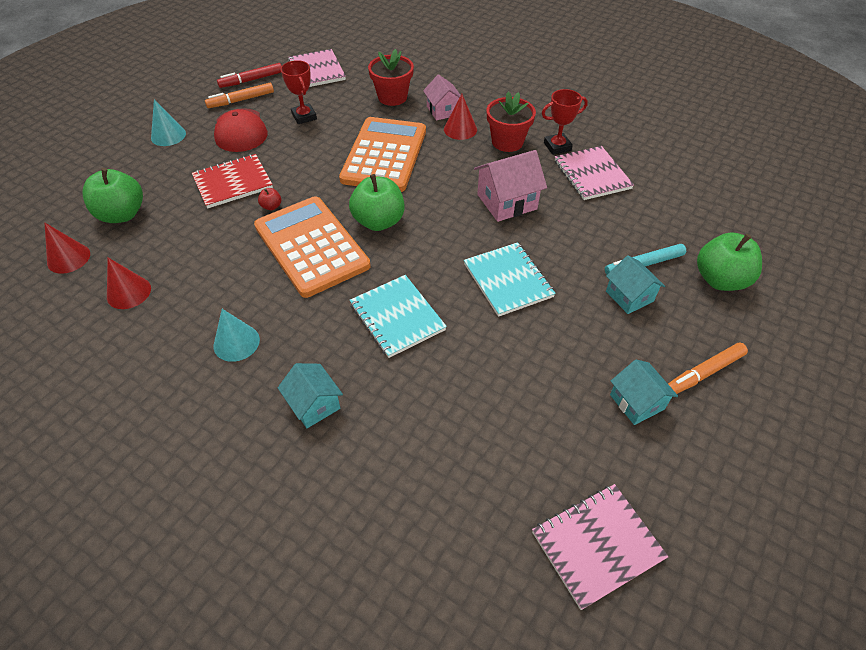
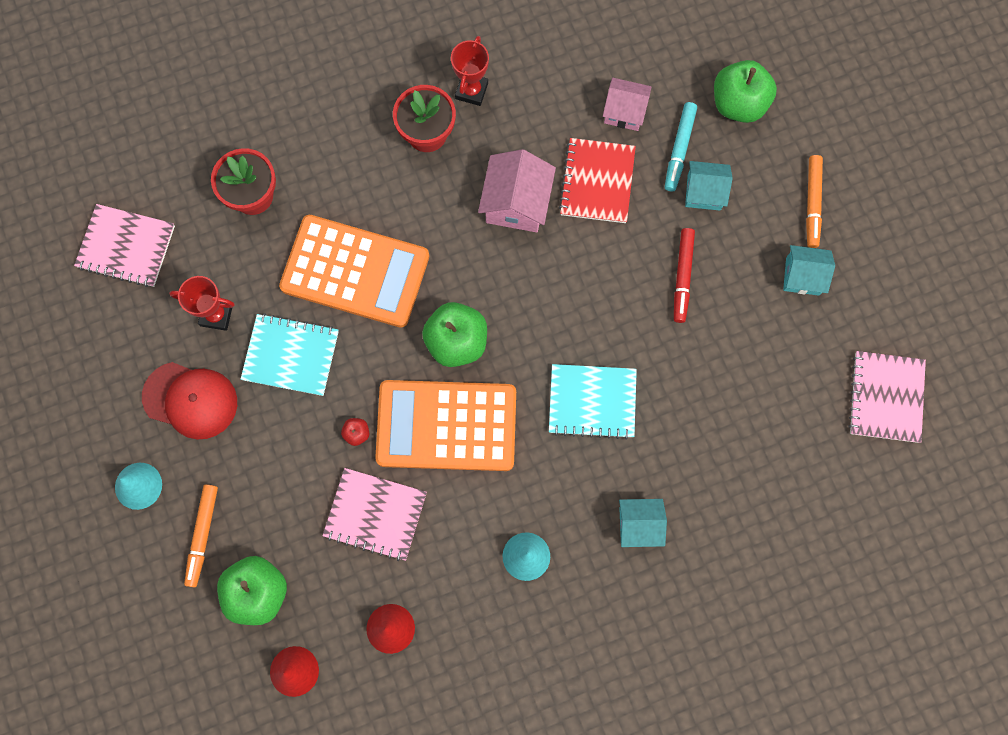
camera: 55 degrees left, 25 degrees up
red notebook [192,154,273,208] -> red notebook moved to [559,138,636,223]
orange marker [205,83,274,108] -> orange marker moved to [184,484,218,588]
red marker [217,63,282,88] -> red marker moved to [674,228,695,323]
orange calculator [339,117,426,192] -> orange calculator turned 150 degrees clockwise [279,215,429,328]
pink house [423,74,461,120] -> pink house moved to [603,78,651,131]
red cone [444,94,477,140] -> none
turquoise notebook [464,242,556,317] -> turquoise notebook moved to [241,313,339,396]
pink notebook [555,146,634,200] -> pink notebook moved to [323,468,427,561]

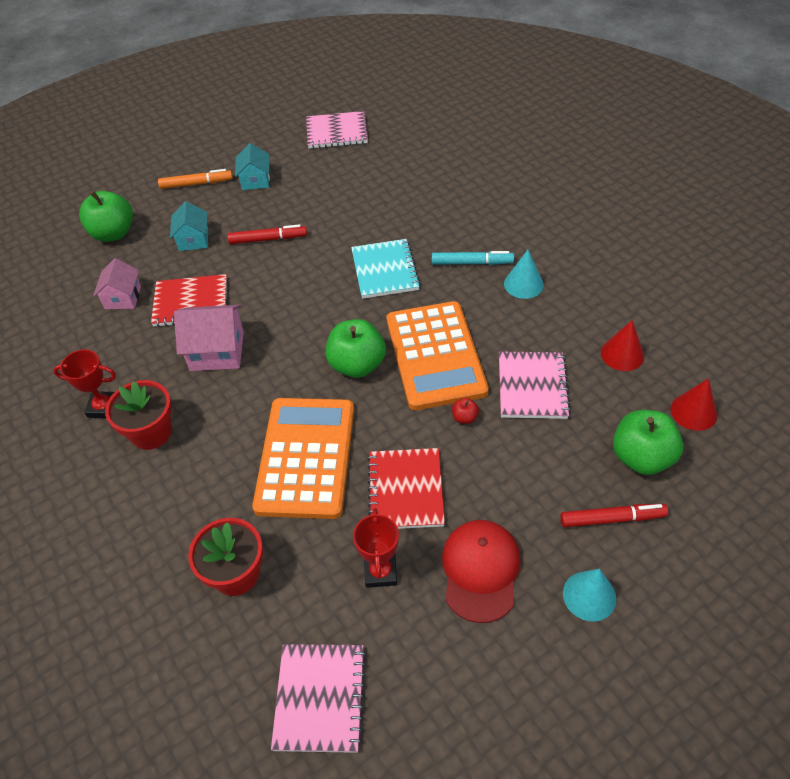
camera: 100 degrees left, 25 degrees down
orange marker [184,484,218,588] -> red marker [560,504,668,527]
turquoise notebook [241,313,339,396] -> red notebook [367,448,445,529]
turquoise house [619,499,667,547] -> none
turquoise marker [665,102,697,192] -> turquoise marker moved to [432,251,514,265]

